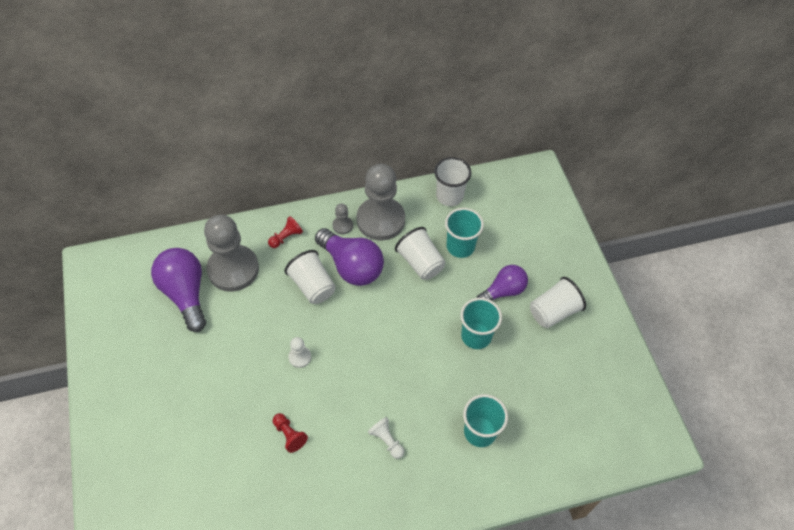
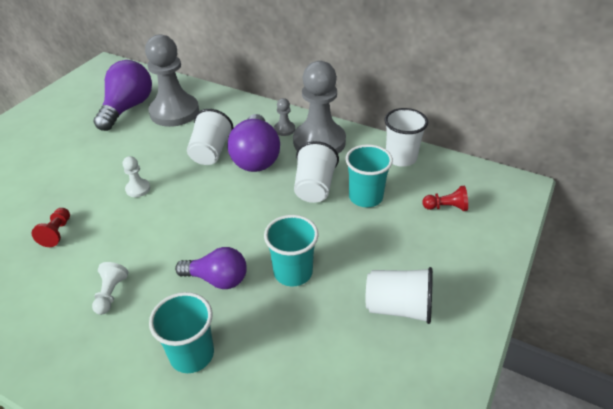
camera: 45 degrees right, 15 degrees down
red pawn [268,216,303,248] -> red pawn moved to [422,186,468,211]
purple light bulb [477,265,528,301] -> purple light bulb moved to [175,247,247,289]

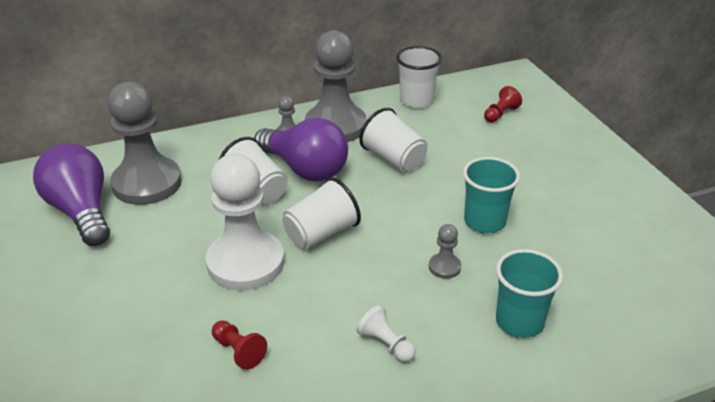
camera: 50 degrees left, 5 degrees down
white pawn [123,156,150,197] -> white pawn [206,154,284,291], size x2.40
purple light bulb [175,247,247,289] -> grey pawn [429,224,461,279]
turquoise cup [346,144,393,207] -> none
white cup [366,267,433,324] -> white cup moved to [282,177,361,249]

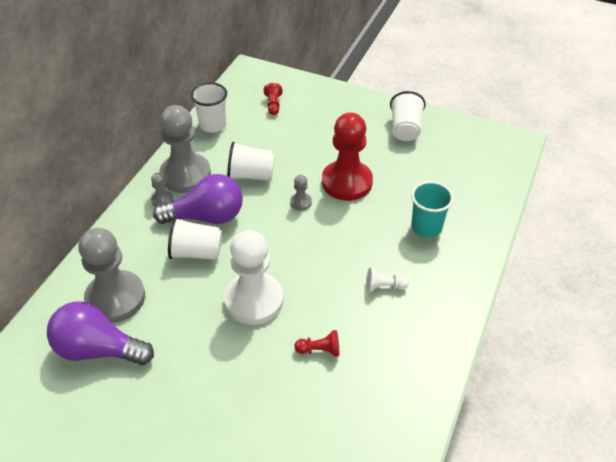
camera: 45 degrees left, 10 degrees up
white cup [282,177,361,249] -> white cup moved to [390,91,426,141]
grey pawn [429,224,461,279] -> grey pawn moved to [290,175,312,211]
turquoise cup [463,157,520,233] -> red pawn [322,112,373,201]

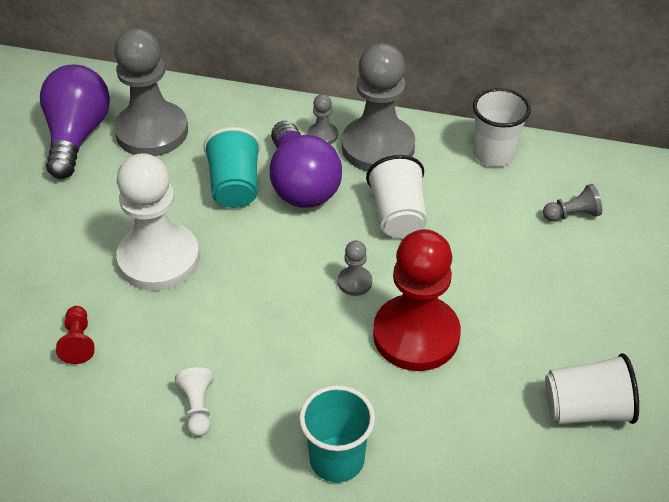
camera: 80 degrees right, 0 degrees up
white cup [168,217,222,260] -> turquoise cup [203,127,261,208]
red pawn [264,83,283,115] -> grey pawn [543,184,602,221]

